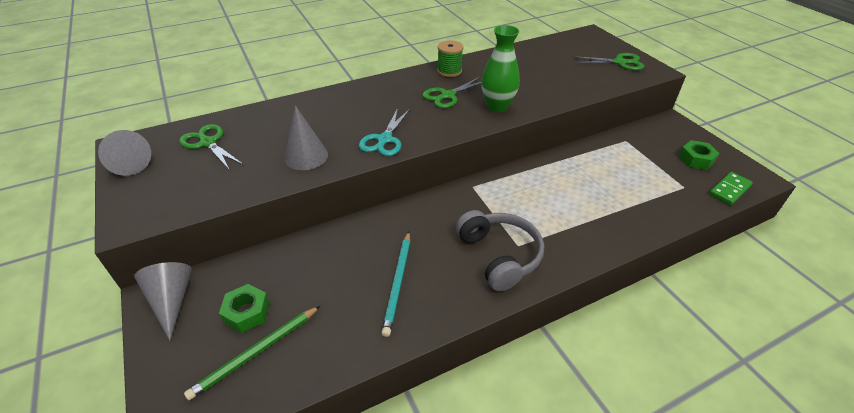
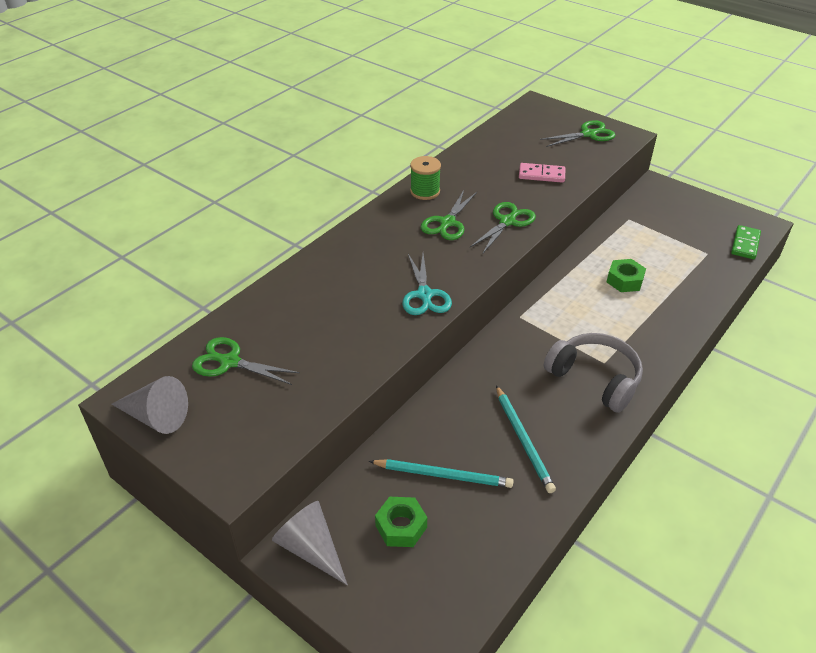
camera: 25 degrees left, 0 degrees up
green pencil [184,306,320,400] -> none
grey cone [284,105,328,170] -> none
green vase [481,25,520,112] -> green scissors [470,202,536,253]
green nut [678,140,719,170] -> green nut moved to [607,259,646,292]
none -> turquoise pencil [369,459,513,488]
none -> pink domino [519,163,565,183]

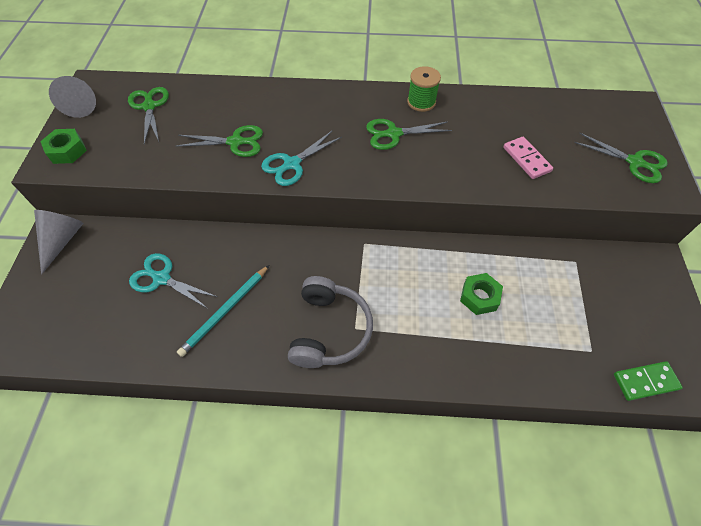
camera: 55 degrees right, 15 degrees up
turquoise pencil [369,459,513,488] -> turquoise scissors [129,253,217,309]
green nut [375,497,427,547] -> green nut moved to [40,129,87,164]
green scissors [470,202,536,253] -> green scissors moved to [177,125,263,157]

